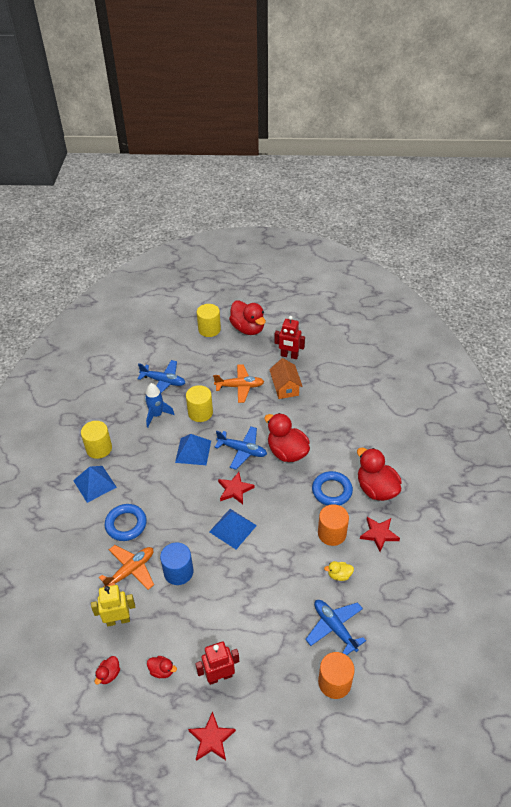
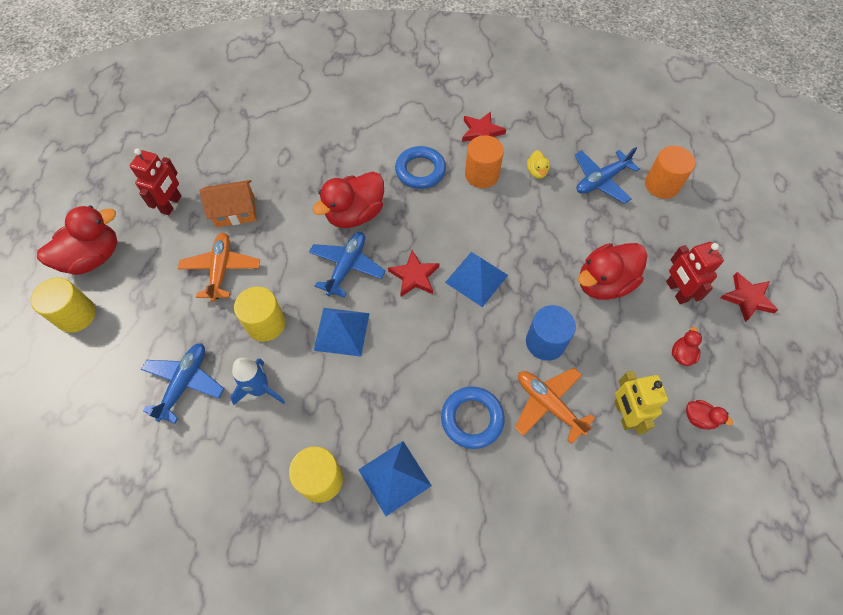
camera: 90 degrees left, 15 degrees up
red duck [357,447,402,501] -> red duck moved to [578,243,647,300]

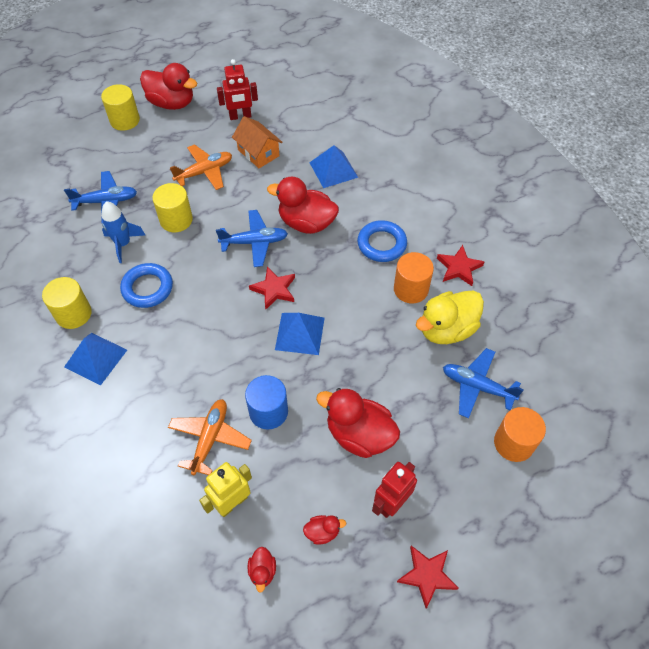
camera: 60 degrees right, 5 degrees down
blue pyramid [314,308,370,357] -> blue pyramid moved to [309,145,358,188]
blue ring [441,387,505,449] -> blue ring moved to [120,263,173,308]
yellow duck [527,150,550,179] -> yellow duck [416,290,484,344], size x2.19

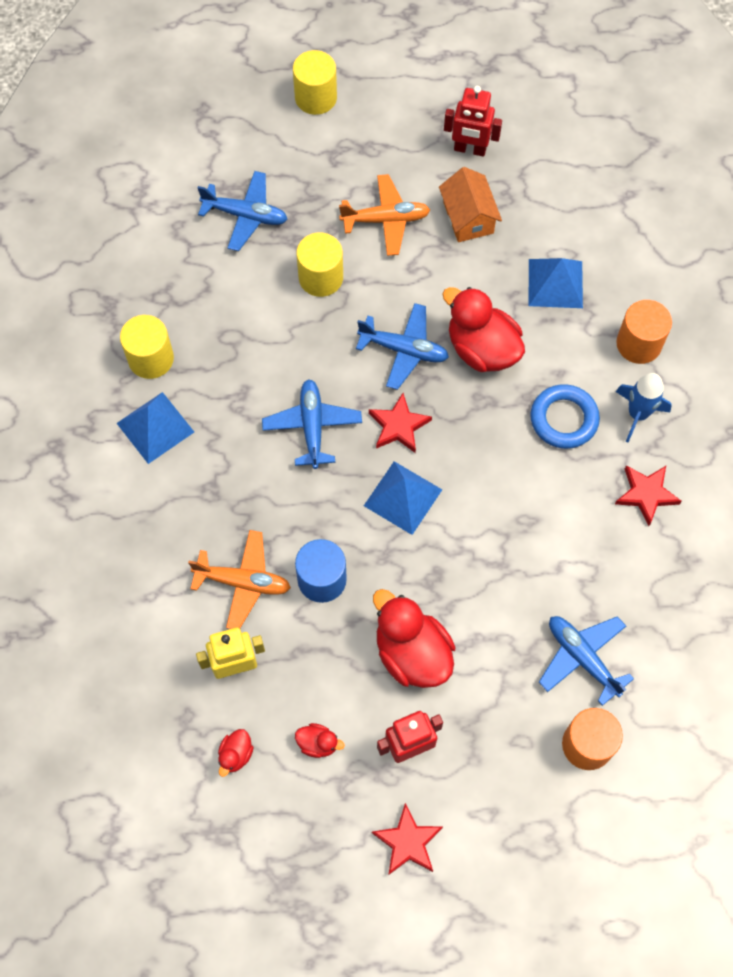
camera: 25 degrees right, 10 degrees up
blue rocket [102,201,145,263] -> blue rocket moved to [616,373,672,442]
blue ring [120,263,173,308] -> none
red duck [140,63,197,110] -> none
orange plane [168,399,252,475] -> orange plane turned 60 degrees clockwise [188,530,291,629]
orange cylinder [394,252,434,303] -> orange cylinder moved to [616,300,672,364]
yellow duck [416,290,484,344] -> none
none -> blue plane [262,379,362,469]

